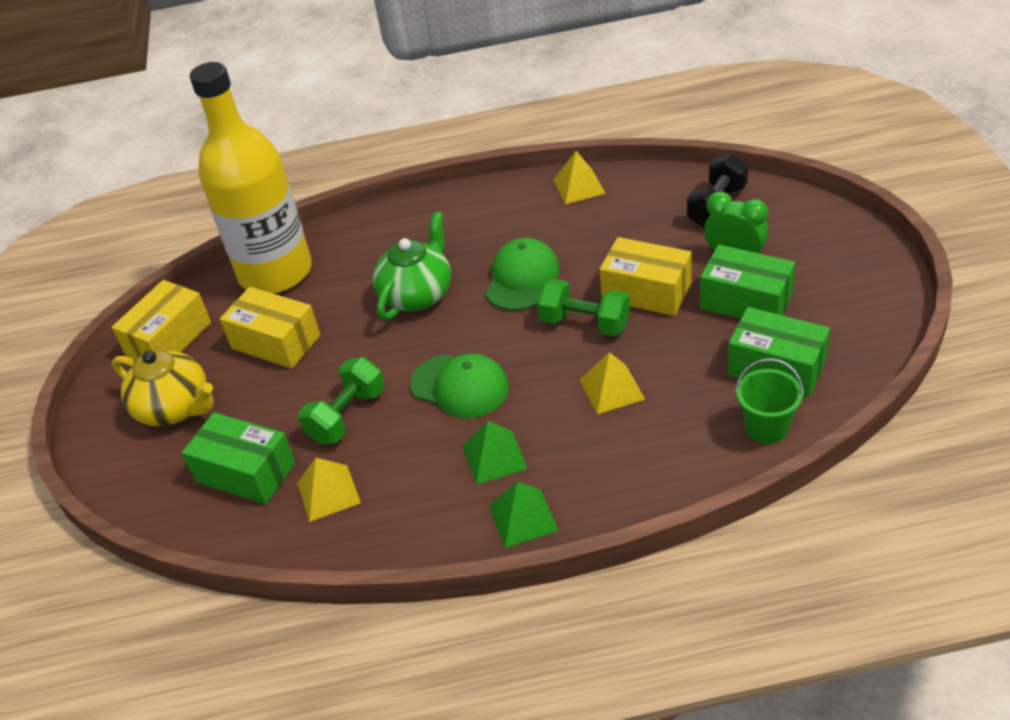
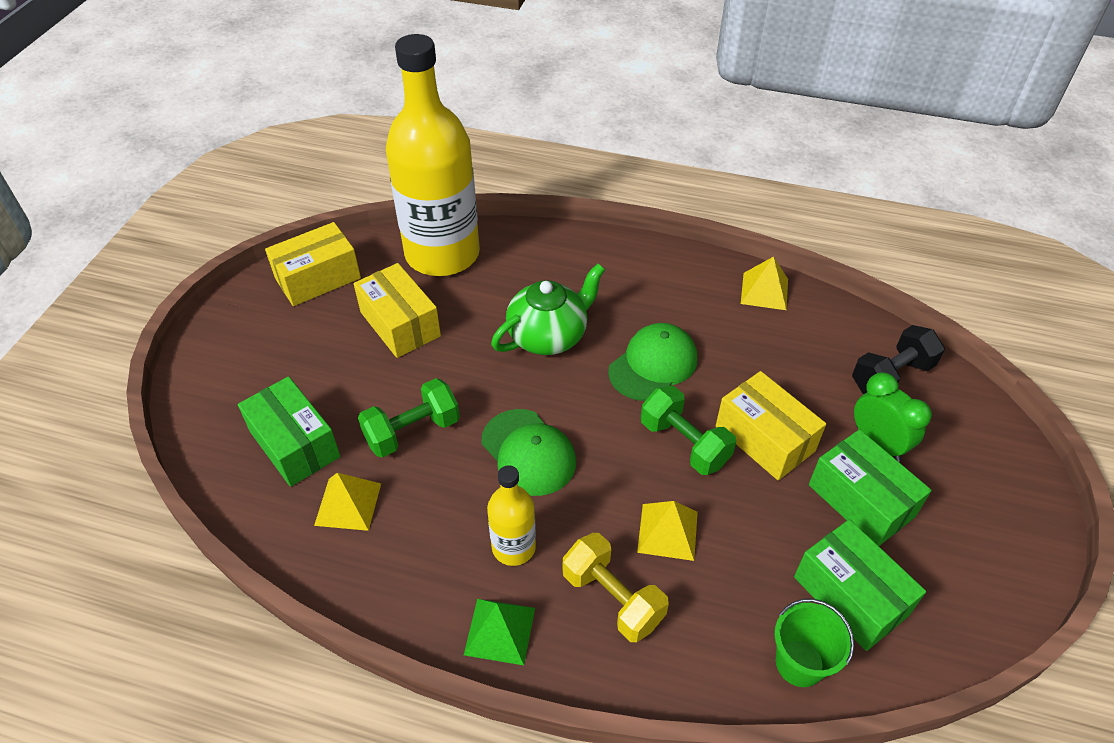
camera: 20 degrees right, 5 degrees up
yellow teapot [112,350,214,426] -> none
green pyramid [463,421,527,484] -> yellow bottle [487,465,536,566]
none -> yellow dumbbell [563,533,669,642]

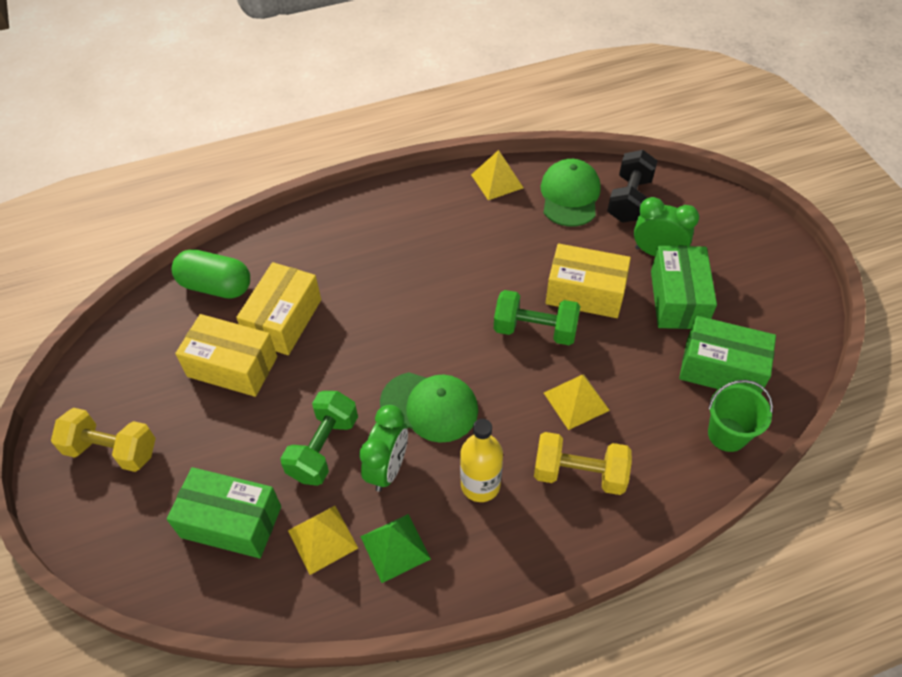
camera: 35 degrees left, 5 degrees up
yellow box [265,222,361,306] -> yellow box moved to [236,262,321,355]
yellow bottle [386,34,480,276] -> green capsule [172,249,250,299]
green pyramid [464,599,535,665] -> green pyramid moved to [360,514,431,583]
green teapot [491,264,605,355] -> none
green cap [608,323,697,401] -> green cap moved to [541,159,601,227]
green box [809,429,932,546] -> green box turned 75 degrees clockwise [651,246,717,329]
none -> yellow dumbbell [51,408,156,472]
none -> green clock [359,405,408,492]

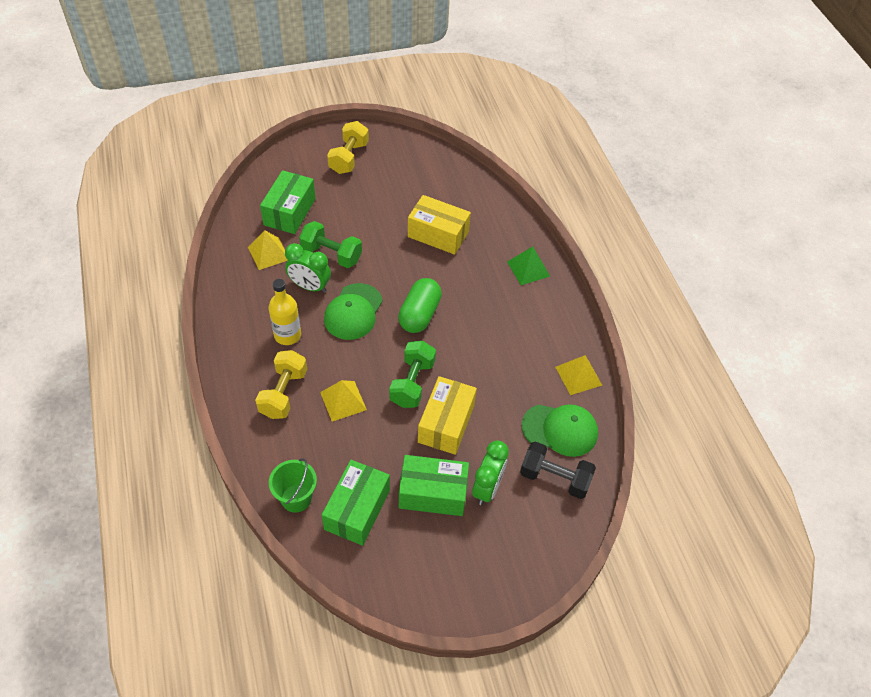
camera: 90 degrees right, 0 degrees up
green capsule [172,249,250,299] -> green capsule moved to [398,278,442,333]
yellow box [175,314,277,397] -> none
green pyramid [360,514,431,583] -> green pyramid moved to [507,246,550,285]

